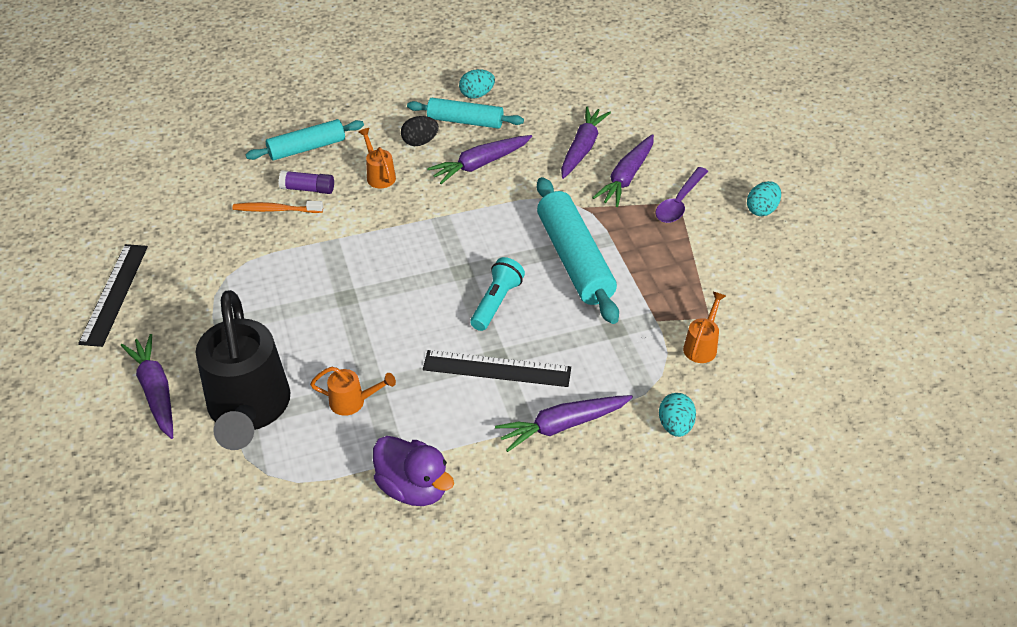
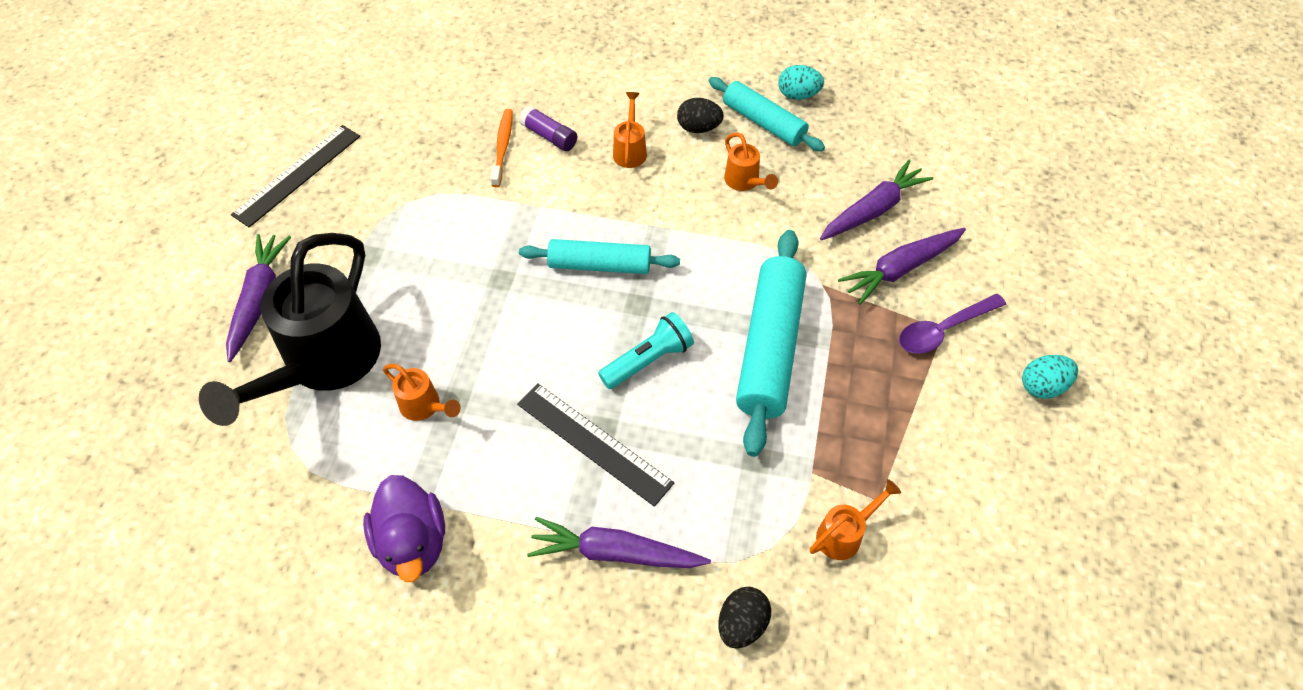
camera: 30 degrees right, 10 degrees up
orange toothbrush [232,201,323,213] -> orange toothbrush turned 60 degrees clockwise [490,109,513,187]
turquoise rolling pin [245,119,364,160] -> turquoise rolling pin moved to [519,239,680,274]
purple carrot [427,135,532,184] -> orange watering can [724,132,778,191]
turquoise egg [659,393,696,437] -> black egg [718,587,771,648]

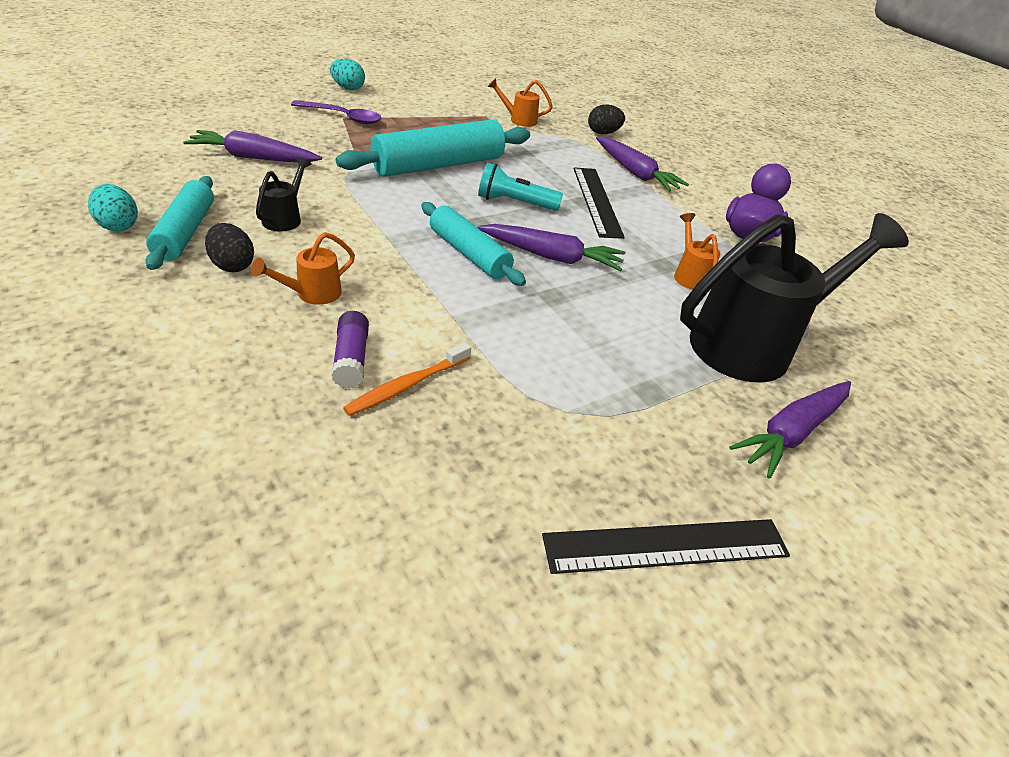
camera: 140 degrees left, 15 degrees down
orange watering can [724,132,778,191] -> black watering can [256,157,312,232]
purple carrot [838,228,966,305] -> purple carrot moved to [477,224,625,271]

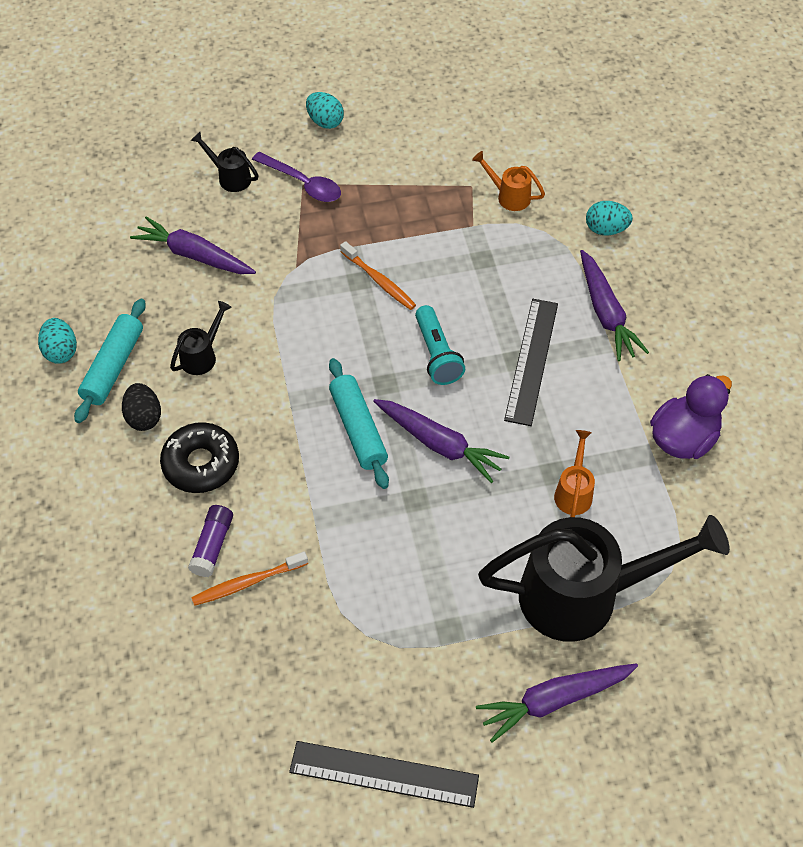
camera: 25 degrees right, 15 degrees up
orange watering can [251,232,355,305] -> black donut [160,422,239,493]
turquoise rolling pin [336,120,530,177] -> orange toothbrush [340,241,416,310]
turquoise flashlight [478,163,563,211] -> turquoise flashlight turned 135 degrees counterclockwise [415,305,465,385]
black egg [588,104,625,134] -> turquoise egg [586,201,633,235]
none -> black watering can [190,132,259,192]

